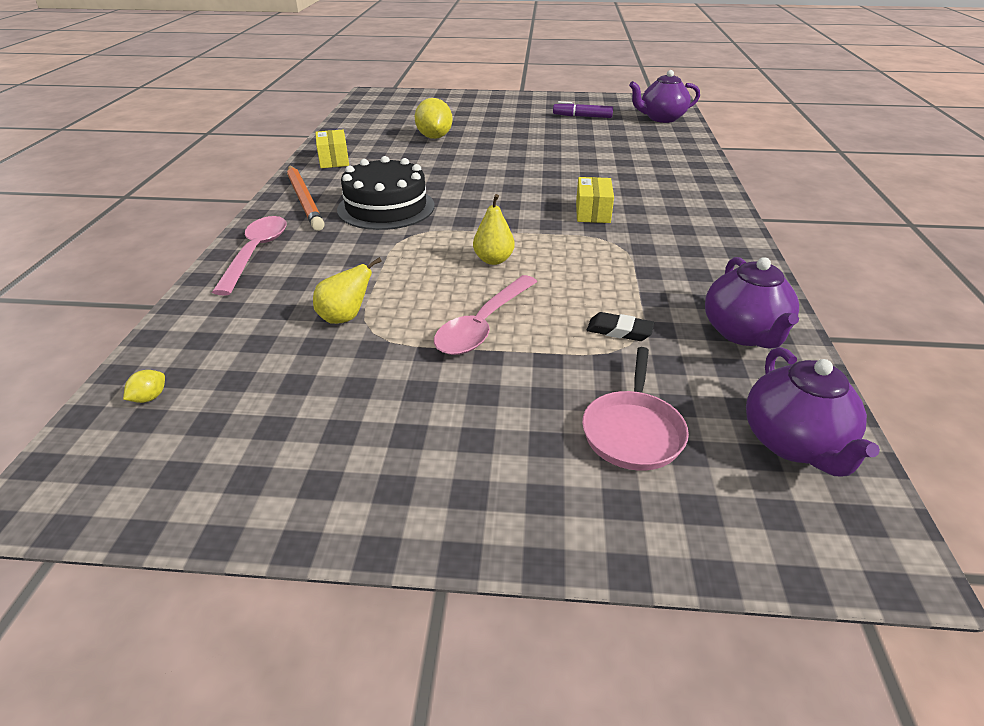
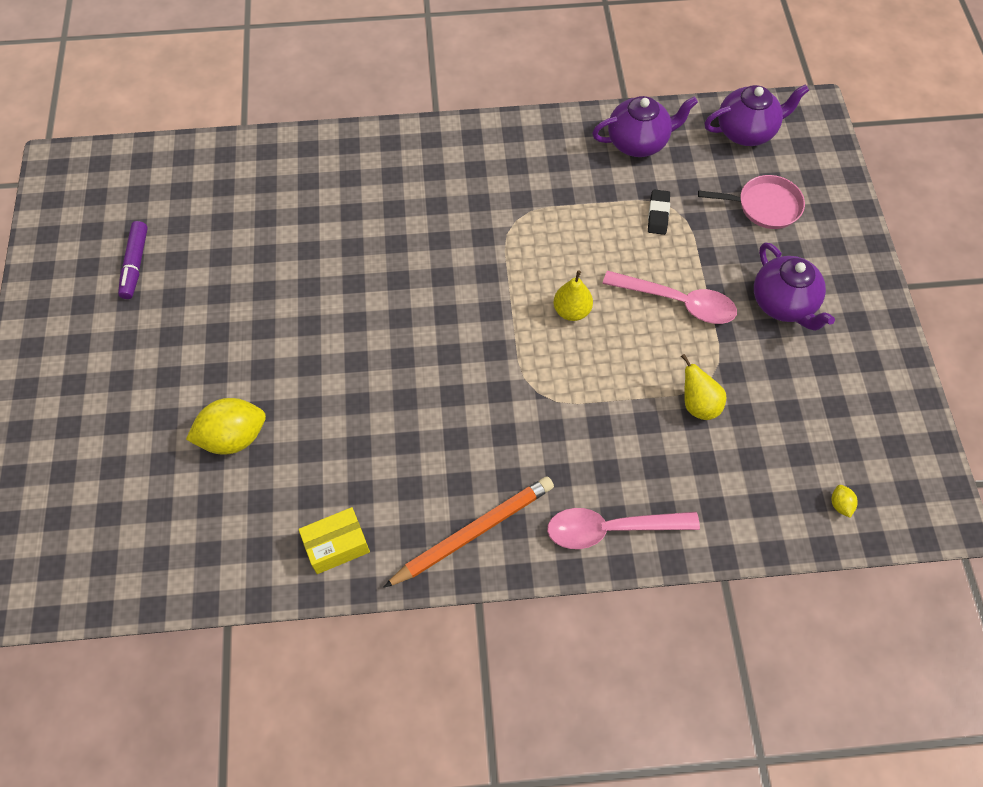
camera: 100 degrees left, 25 degrees up
yellow lemon [123,370,165,403] -> yellow lemon turned 60 degrees clockwise [831,485,858,518]
black cake [337,156,435,230] -> none
yellow box [576,177,614,223] -> none
purple teapot [629,70,700,123] -> purple teapot moved to [754,242,835,331]

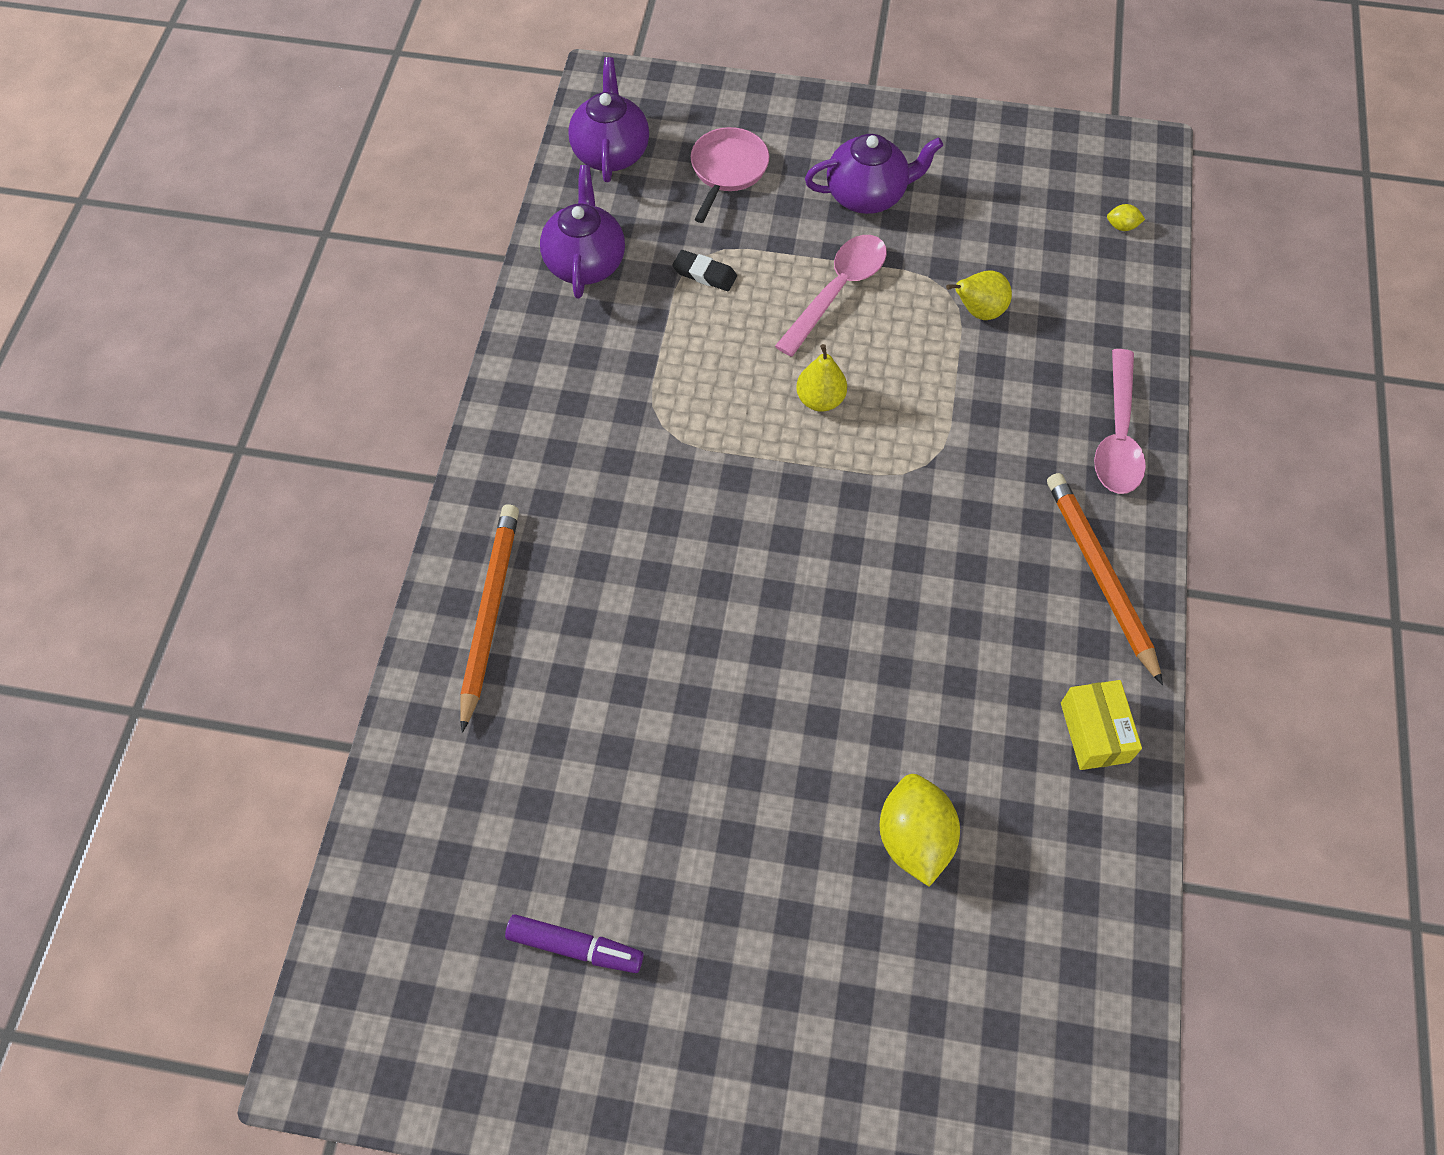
camera: 75 degrees left, 0 degrees up
none -> orange pencil [460,504,519,733]

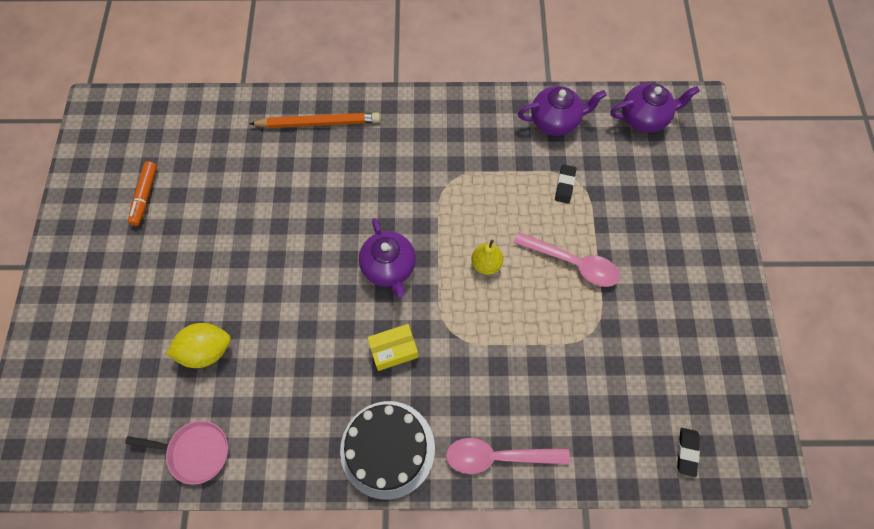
camera: 80 degrees right, 5 degrees up
purple marker [505,914,644,973] -> orange marker [128,161,157,226]
pink pan [691,127,769,223] -> pink pan moved to [125,421,228,485]
purple teapot [805,134,943,214] -> purple teapot moved to [359,218,416,298]
yellow pear [946,270,1012,320] -> none
orange pencil [1047,473,1163,685] -> black cake [340,401,435,500]
yellow box [1061,680,1142,770] -> yellow box moved to [367,324,418,371]
yellow lemon [1107,204,1145,231] -> black eraser [677,428,700,477]

